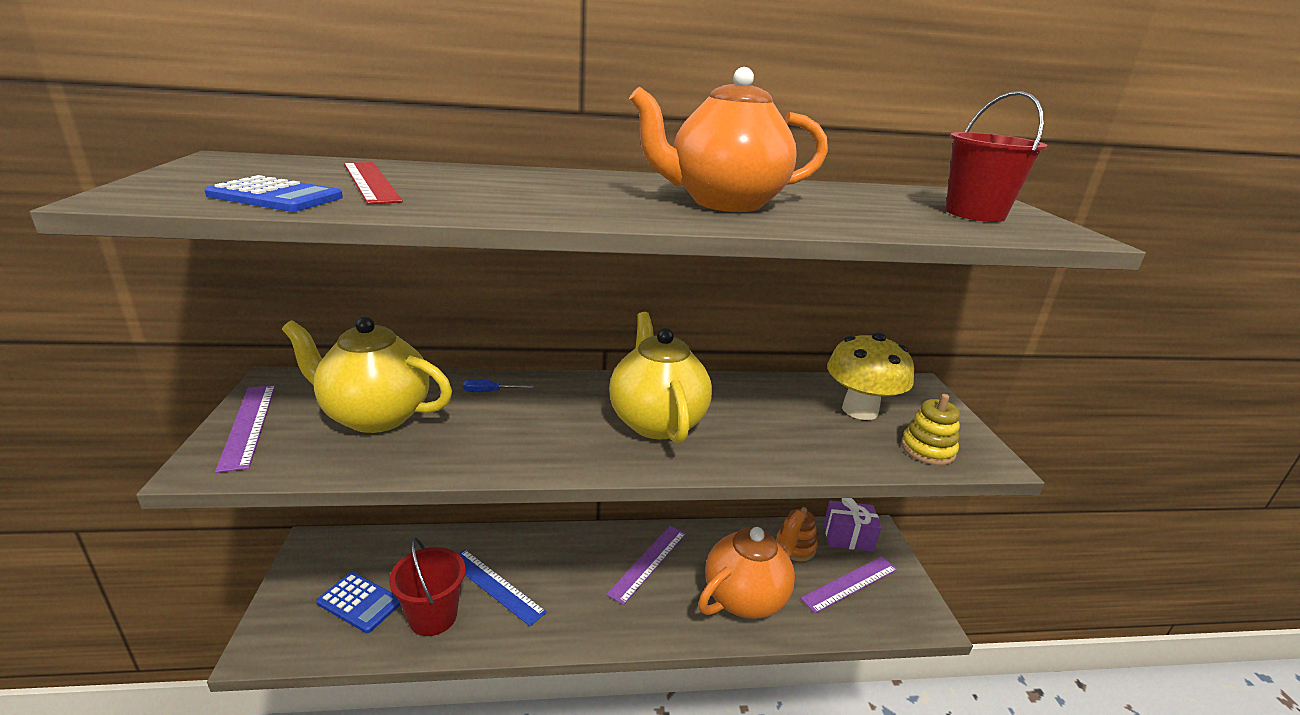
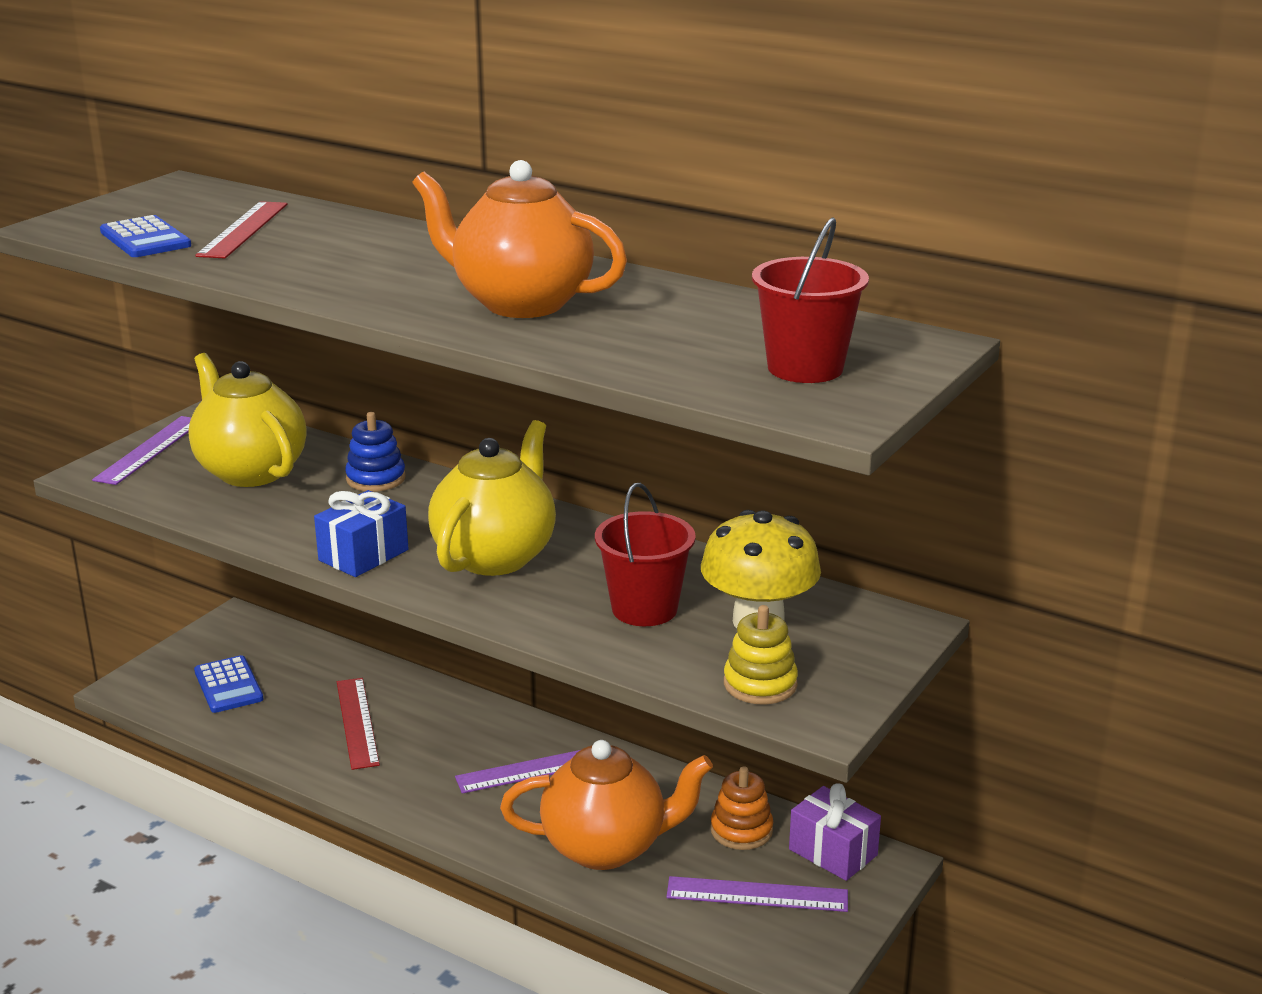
camera: 40 degrees right, 0 degrees up
red bucket [389,538,466,636] -> red bucket moved to [595,483,696,626]
blue ruler [458,549,547,626] -> red ruler [337,678,380,770]
blue screwdriver [463,379,534,392] -> blue stacking toy [345,412,406,492]
none -> blue gift [314,490,409,577]

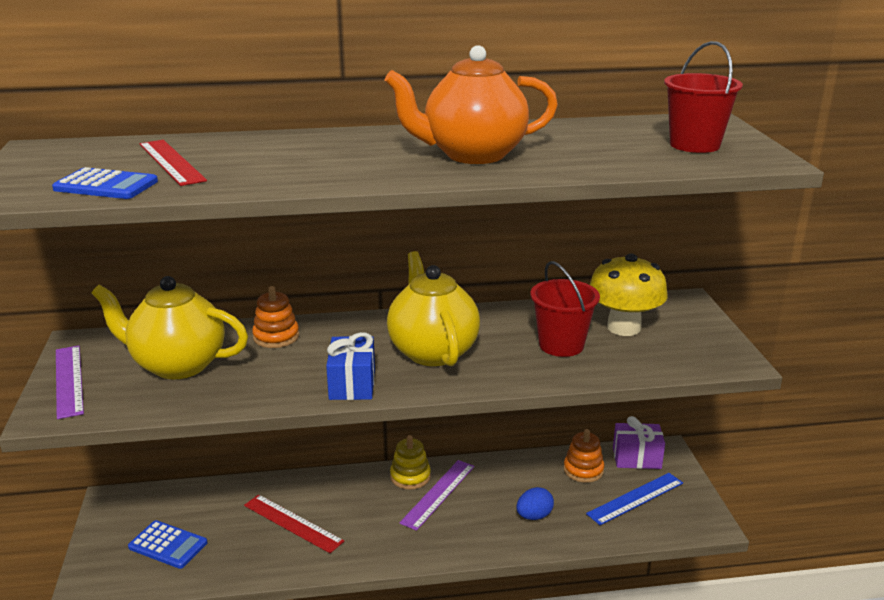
camera: 40 degrees left, 0 degrees up
blue stacking toy [345,412,406,492] -> orange stacking toy [252,286,299,348]
orange teapot [500,740,713,870] -> blue egg [516,487,554,520]
purple ruler [666,876,848,912] -> blue ruler [586,473,683,525]
yellow stacking toy [724,605,798,704] -> yellow stacking toy moved to [390,435,431,490]

